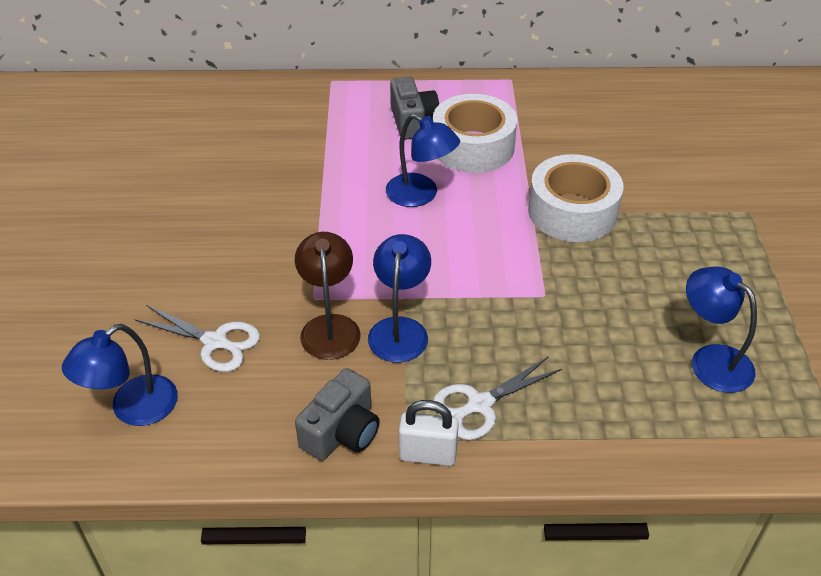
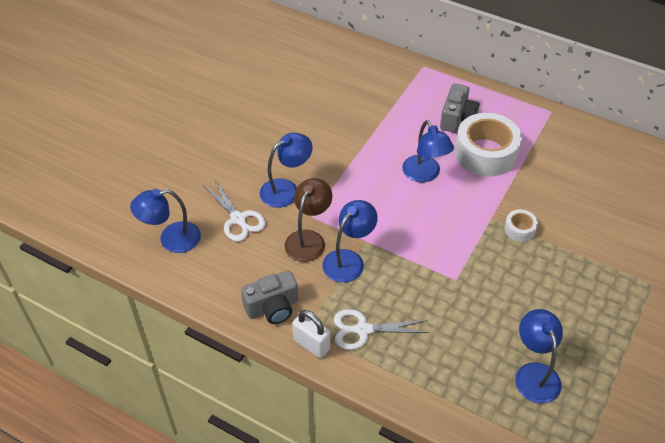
camera: 30 degrees right, 5 degrees up
white tape [528,154,624,242] -> white tape [504,209,538,242], size x0.46
none -> blue lamp [260,133,313,208]

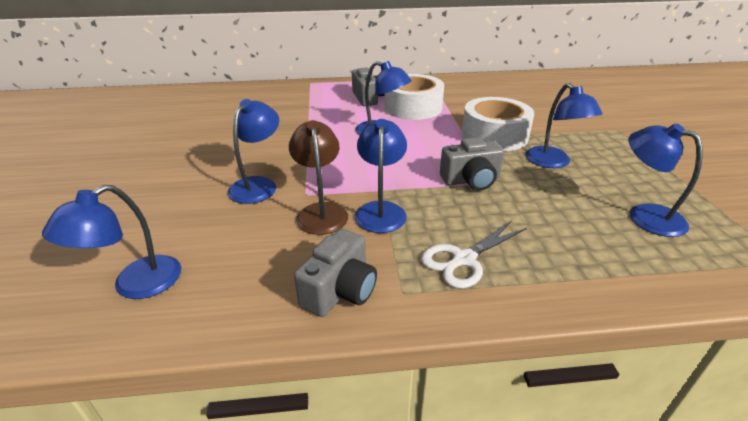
camera: 35 degrees left, 15 degrees down
white scissors [203,179,266,242] -> none
white padlock [292,310,330,358] -> none
white tape [504,209,538,242] -> white tape [462,97,534,151], size x2.18
none -> grey camera [440,137,504,191]
none -> blue lamp [525,83,602,168]

